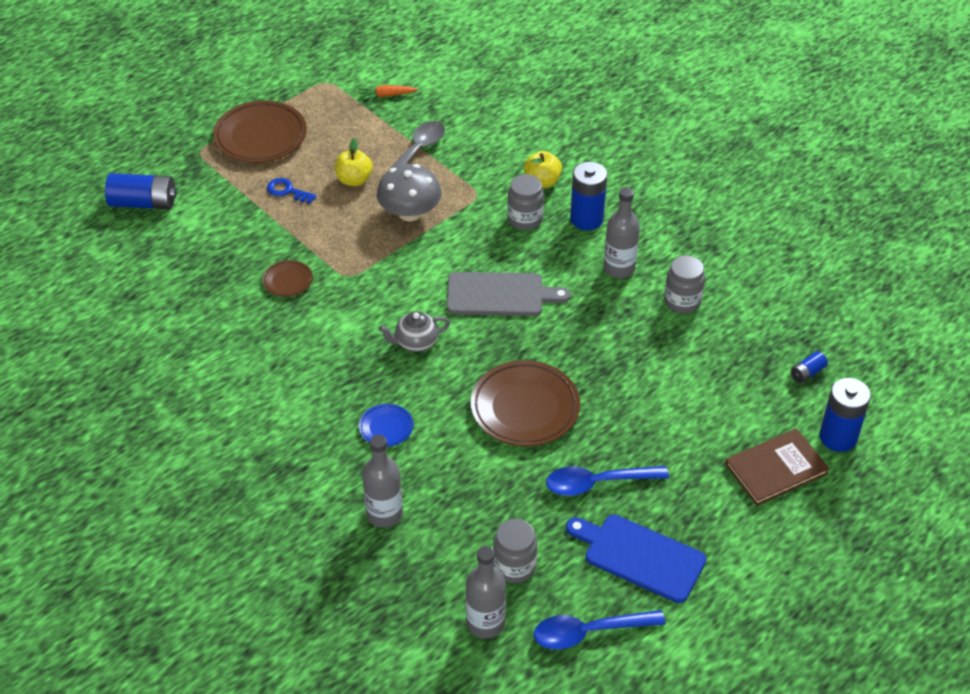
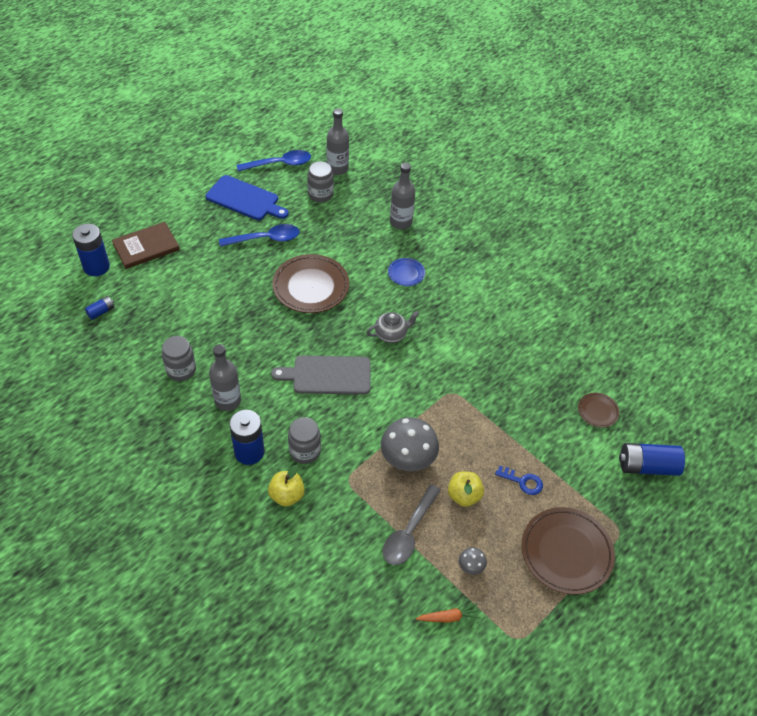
camera: 175 degrees right, 5 degrees up
brown plate [262,260,313,297] -> brown plate moved to [578,393,619,428]
none -> grey mushroom [459,547,487,575]

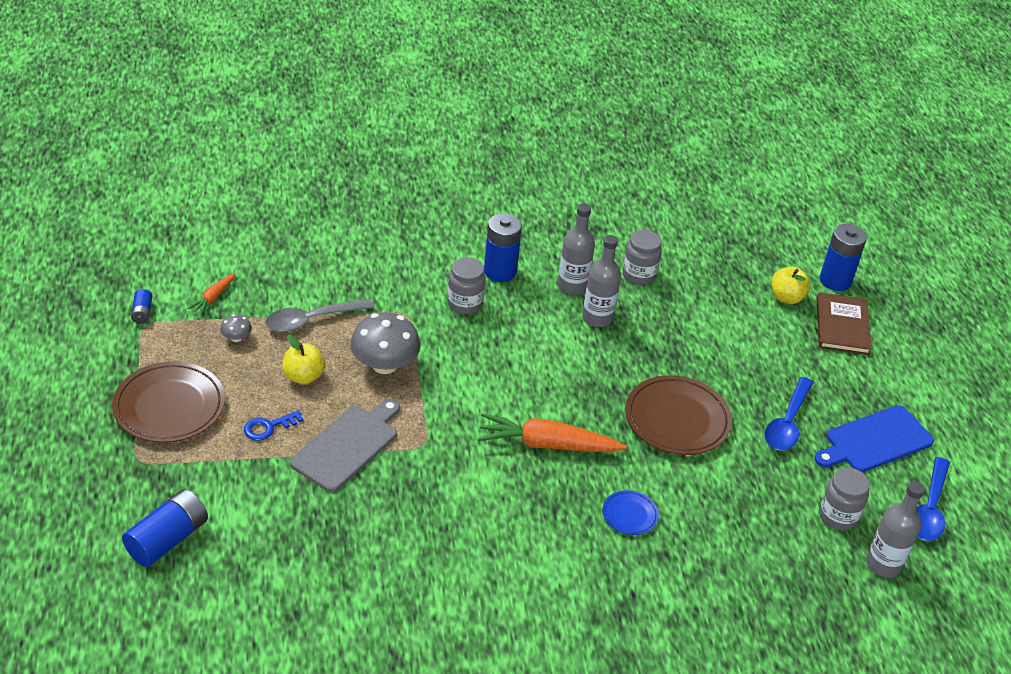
camera: 125 degrees right, 10 degrees down
blue battery [85,296,114,320] -> blue battery moved to [131,289,152,324]
yellow apple [268,465,305,507] -> yellow apple moved to [772,267,811,304]
grey cutting board [271,355,370,395] -> grey cutting board moved to [290,399,400,492]
grey teapot [366,311,420,343] -> orange carrot [478,413,627,452]
grey spoon [383,484,441,565] -> grey spoon turned 90 degrees counterclockwise [265,299,374,332]
grey bottle [390,163,415,229] -> grey bottle moved to [582,235,621,327]
brown plate [578,393,619,428] -> none

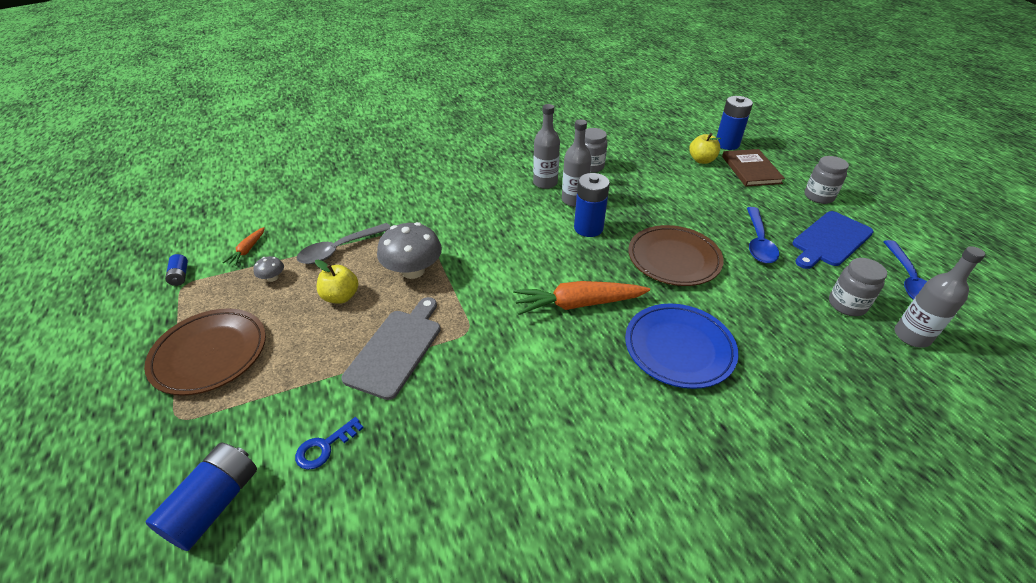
camera: 10 degrees left, 0 degrees up
blue key [244,410,304,441] -> blue key moved to [295,417,364,470]
grey jar [447,257,485,314] -> grey jar moved to [805,156,849,204]
blue battery [484,213,522,282] -> blue battery moved to [574,173,610,237]
blue plate [602,490,659,535] -> blue plate [625,304,739,389], size x2.02

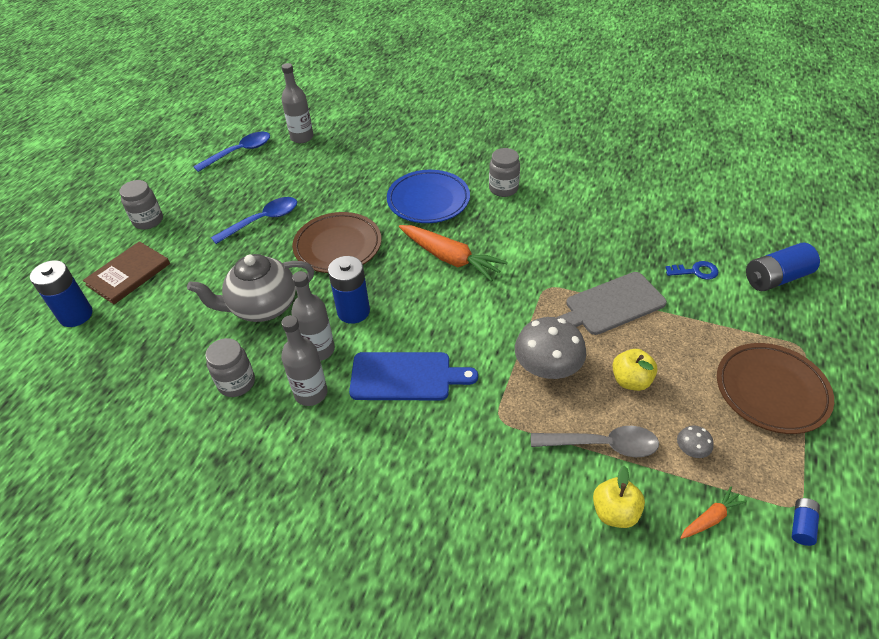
camera: 135 degrees left, 5 degrees up
yellow apple [689,133,721,164] -> yellow apple moved to [593,466,645,528]
blue cutting board [793,211,874,269] -> blue cutting board moved to [349,352,478,400]
grey jar [829,258,887,316] -> grey jar moved to [489,148,520,197]
none -> grey teapot [187,254,314,322]

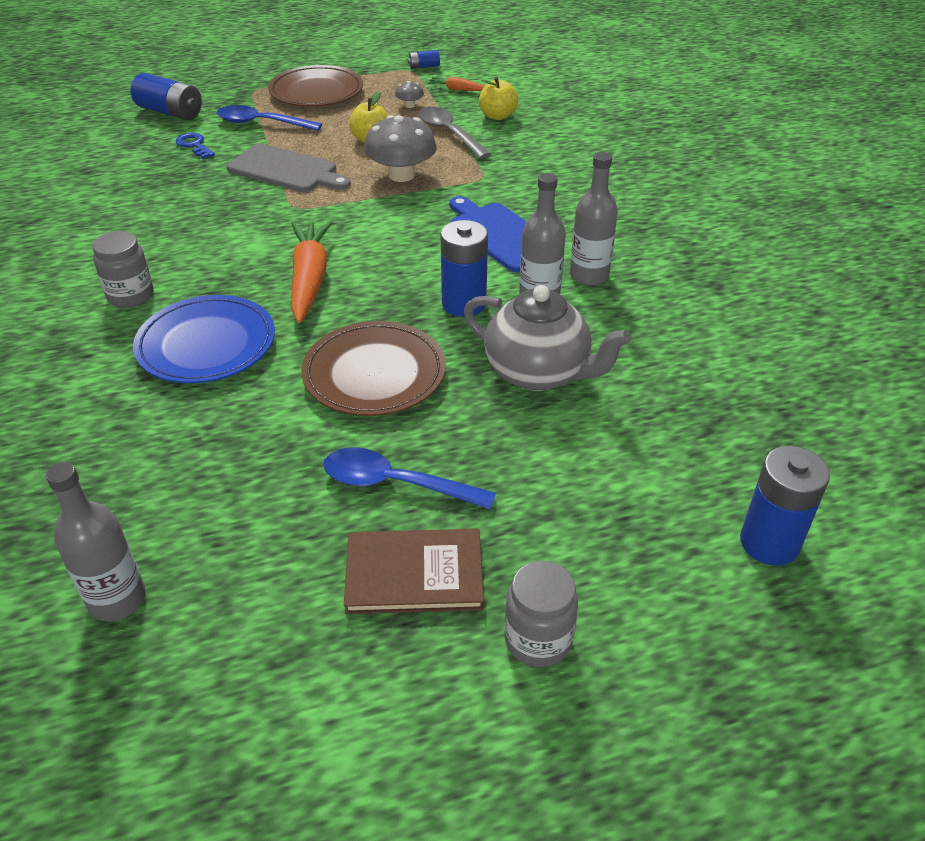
camera: 130 degrees left, 5 degrees down
brown book [83,241,170,304] -> brown book moved to [344,529,484,614]
blue spoon [193,132,270,172] -> blue spoon moved to [216,105,322,131]
grey jar [205,338,255,397] -> none

